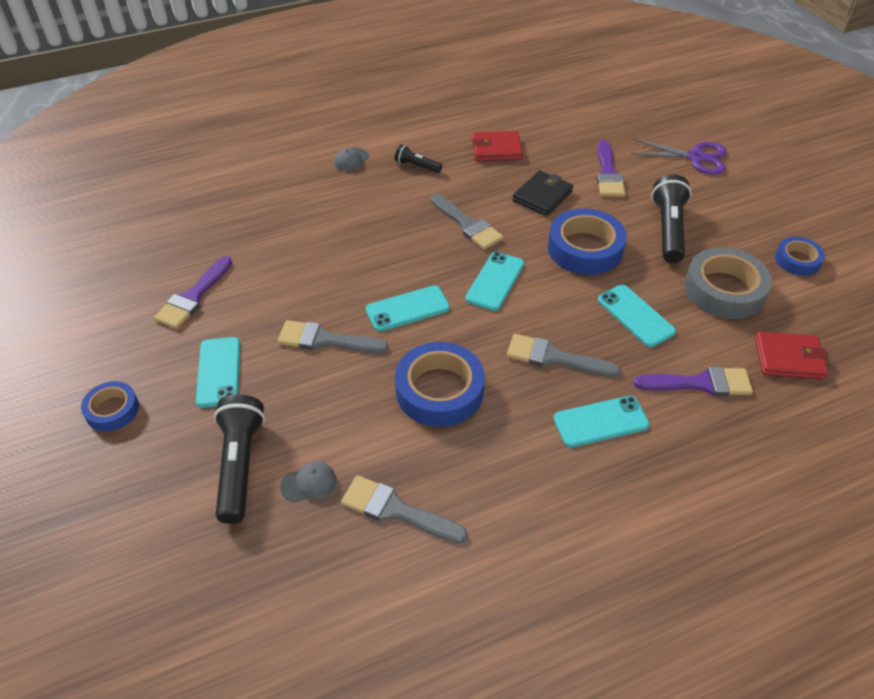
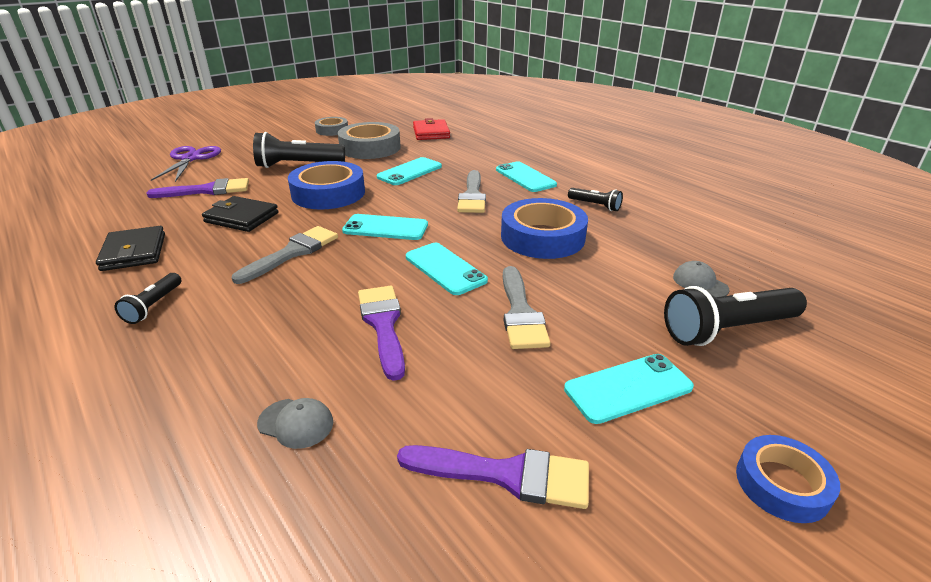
camera: 105 degrees left, 15 degrees down
grey cap [334,148,369,171] -> grey cap moved to [257,398,333,449]
grey brush [341,475,468,543] -> none
red wallet [472,131,523,161] -> black wallet [96,226,165,271]
purple brush [633,367,753,396] -> purple brush moved to [358,286,405,381]
blue tape [775,237,825,276] -> grey tape [315,117,348,136]
none -> black flashlight [568,188,623,211]

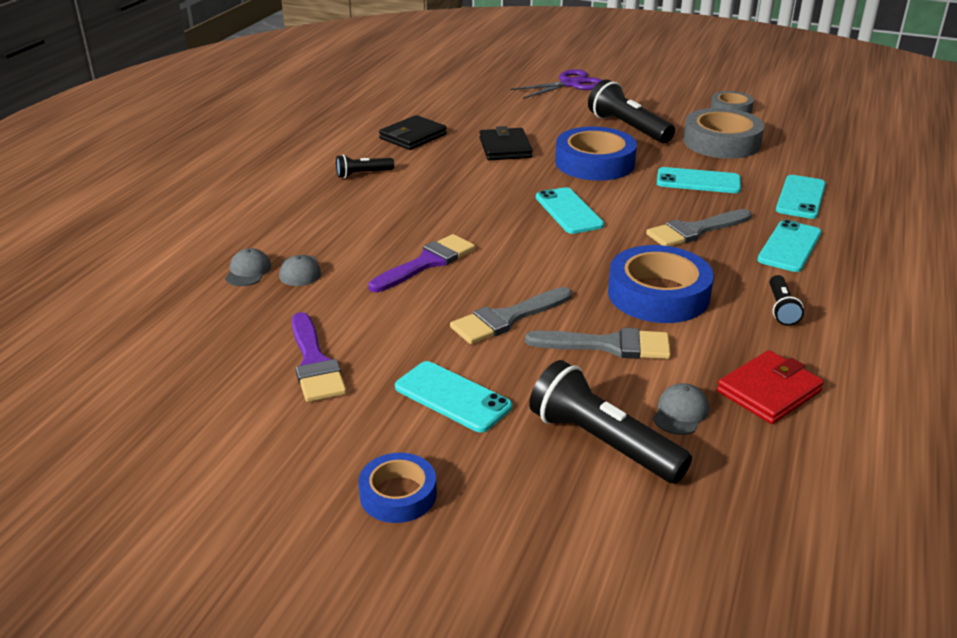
camera: 60 degrees right, 0 degrees up
purple brush [146,178,249,198] -> none
grey brush [232,226,338,284] -> grey brush moved to [525,327,671,359]
turquoise phone [406,243,488,295] -> turquoise phone moved to [776,175,826,219]
red wallet [413,118,450,140] -> red wallet moved to [717,350,824,424]
none -> grey cap [225,248,272,286]

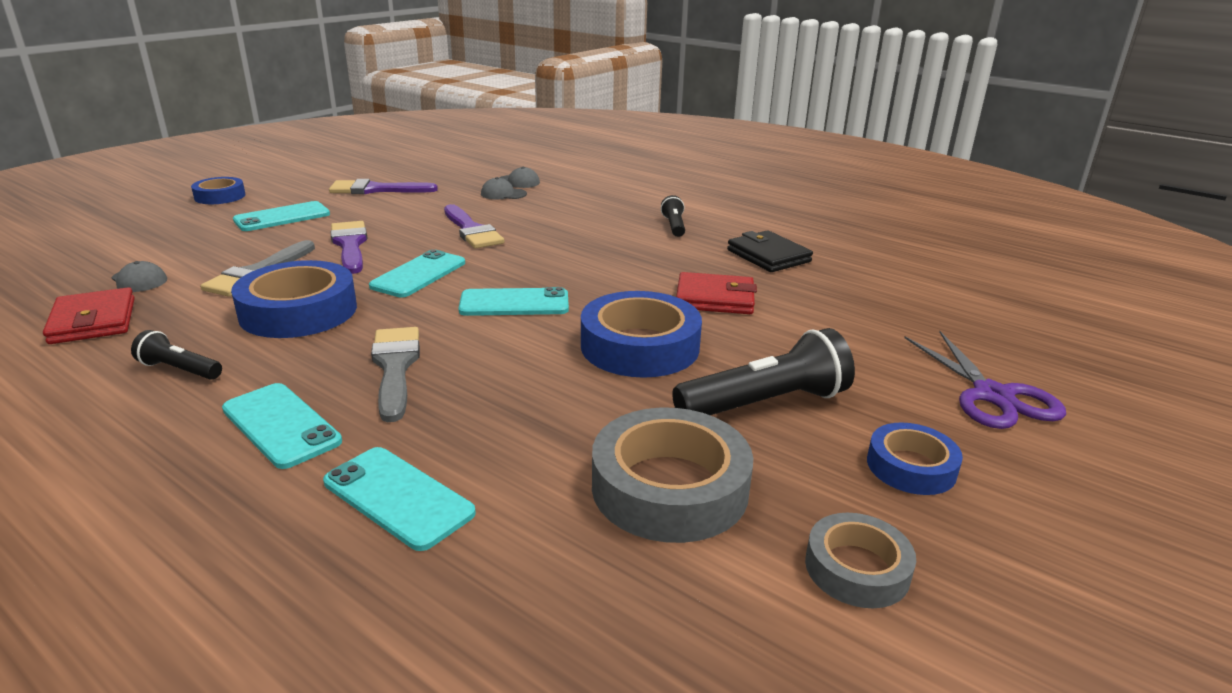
camera: 105 degrees right, 5 degrees down
grey brush [450,287,572,344] -> purple brush [331,221,368,274]
black wallet [479,126,533,160] -> red wallet [676,272,757,314]
black flashlight [529,360,692,484] -> none
turquoise phone [657,167,741,193] -> turquoise phone moved to [369,249,465,297]
none -> blue tape [867,422,963,495]

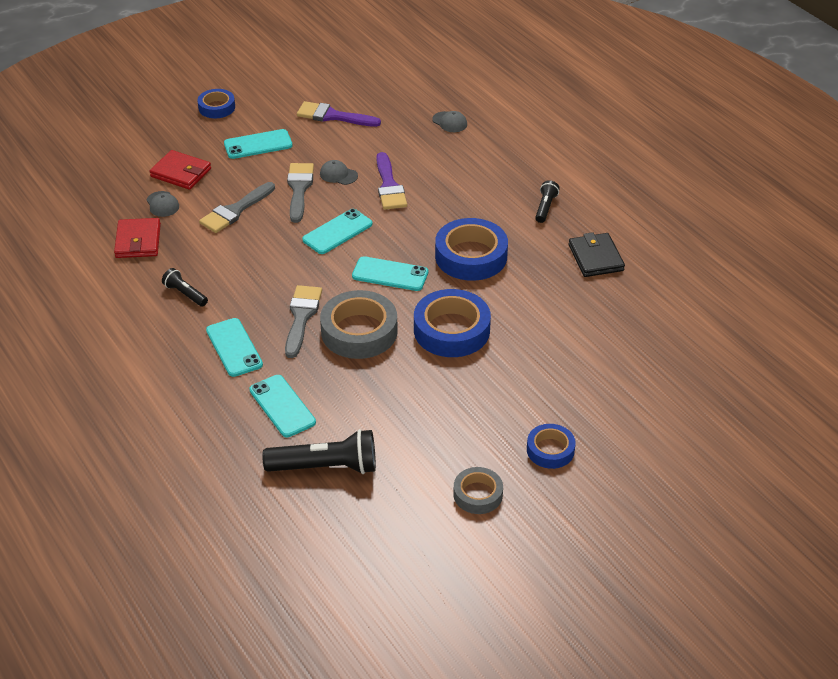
camera: 20 degrees right, 15 degrees up
blue tape [231,260,357,338] -> blue tape moved to [435,218,508,281]
purple brush [331,221,368,274] -> grey brush [287,163,314,223]
grey cap [481,177,527,199] -> grey cap moved to [320,160,358,185]
grey tape [592,407,754,543] -> grey tape moved to [320,290,398,359]
black flashlight [672,328,855,415] -> black flashlight moved to [262,429,376,474]
red wallet [676,272,757,314] -> red wallet moved to [150,150,211,190]
purple scissors [904,331,1066,429] -> none

